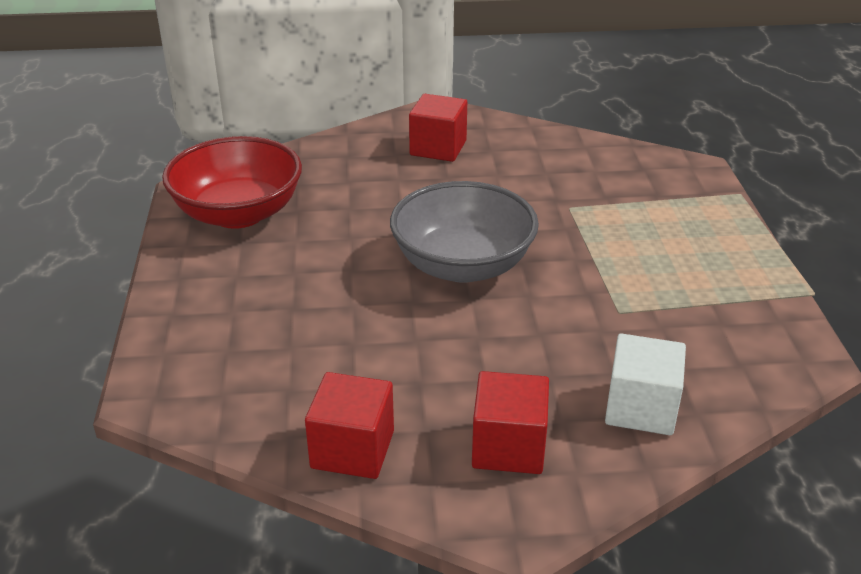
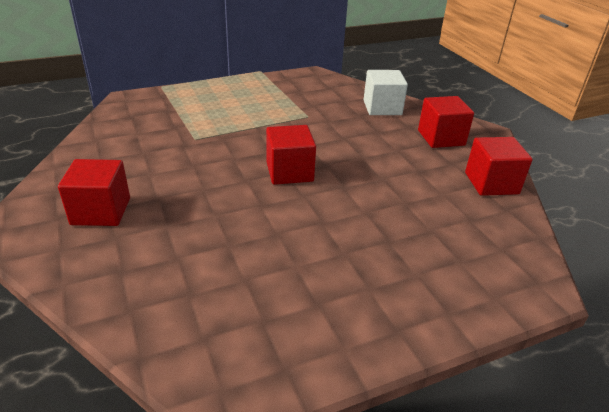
camera: 110 degrees left, 0 degrees up
red bowl [162,136,302,229] -> none
grey bowl [390,181,539,283] -> red cube [266,125,316,185]

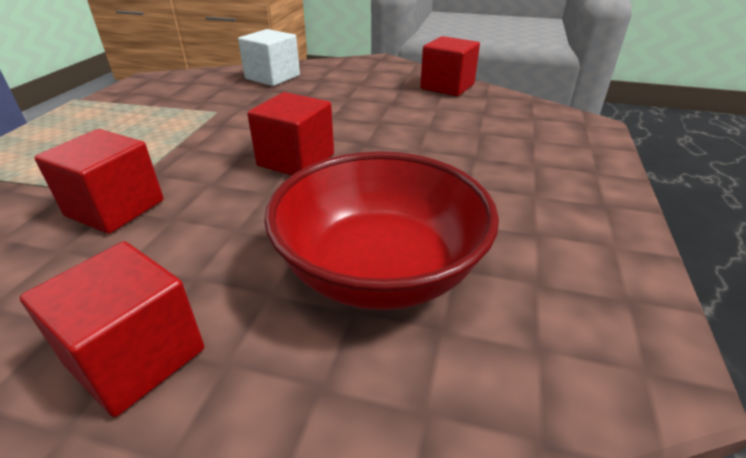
camera: 50 degrees left, 0 degrees up
red cube [418,96,474,148] -> red cube moved to [34,129,164,234]
none -> red bowl [264,151,499,310]

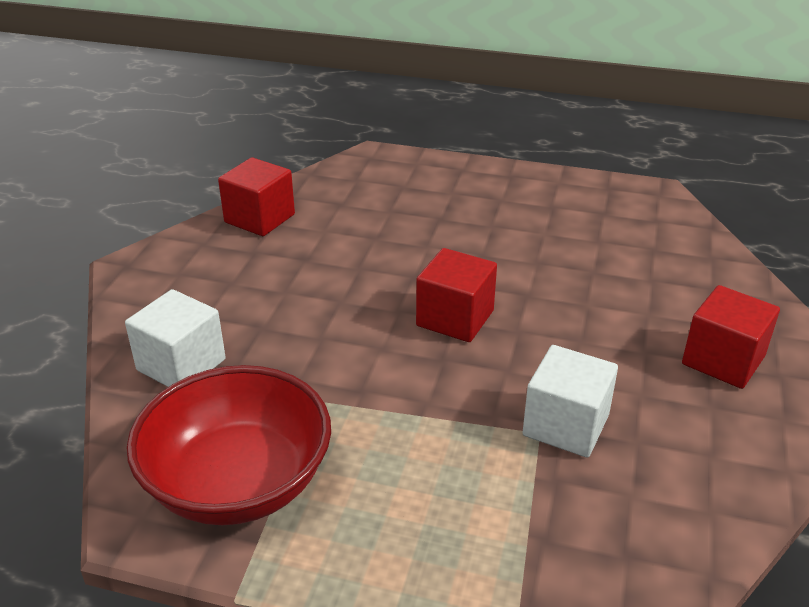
camera: 90 degrees left, 0 degrees up
red cube [34,129,164,234] -> white cube [522,345,618,457]
red bowl [264,151,499,310] -> red bowl moved to [127,365,331,525]

